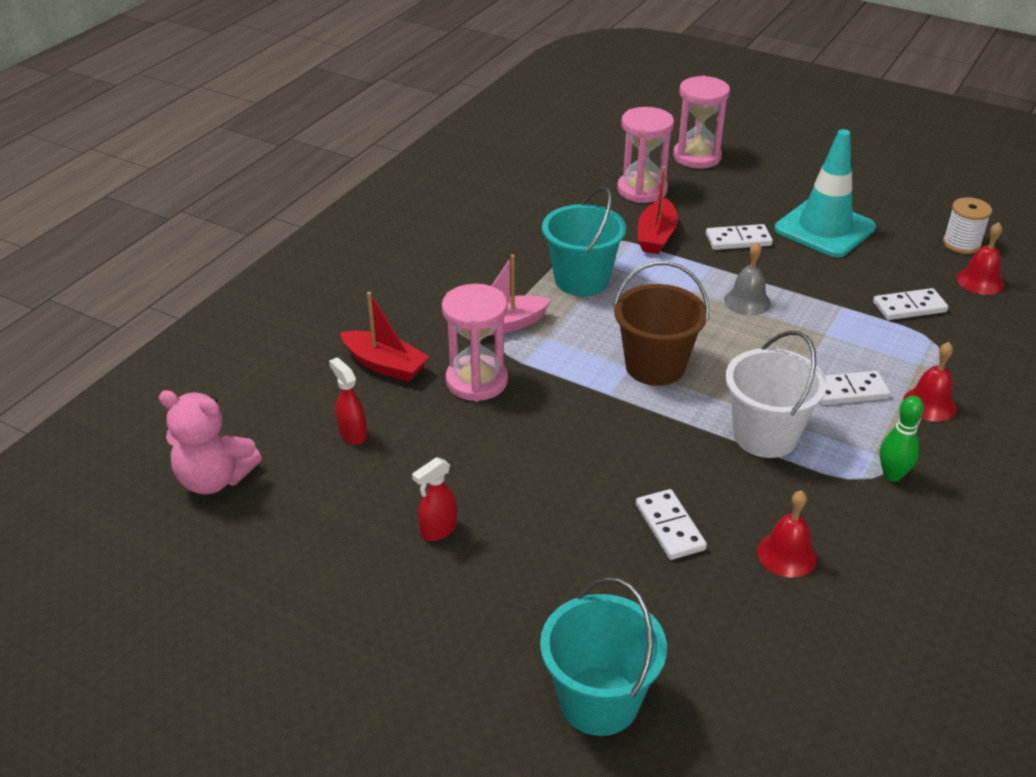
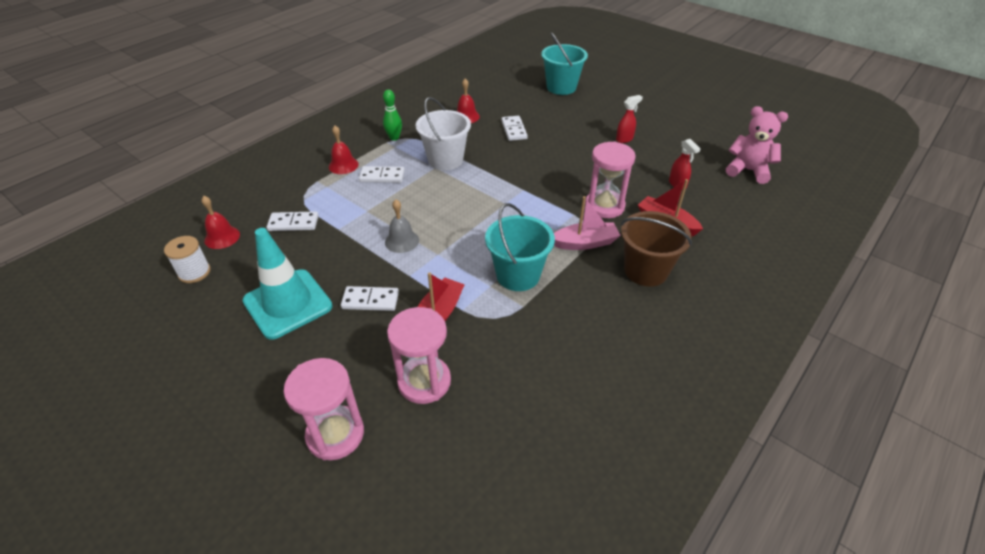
camera: 170 degrees left, 5 degrees up
brown bucket [613,261,709,386] -> brown bucket moved to [621,211,692,287]

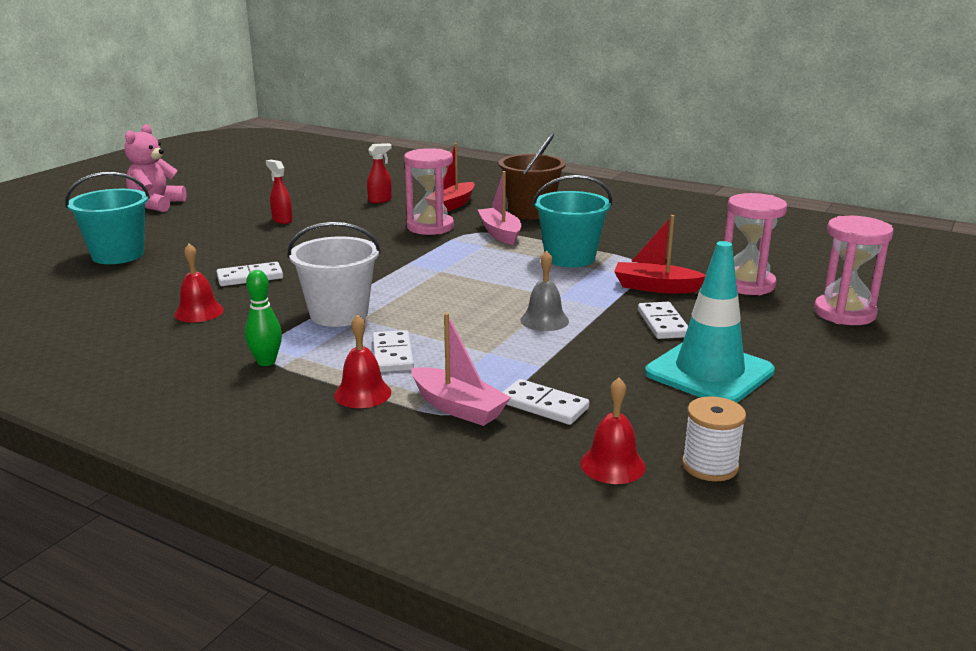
camera: 100 degrees left, 20 degrees down
white domino [267,211,319,231] -> white domino turned 45 degrees counterclockwise [502,379,589,425]
pink teddy bear [726,106,788,184] -> pink teddy bear moved to [124,124,187,212]
none -> pink boat [411,313,511,426]

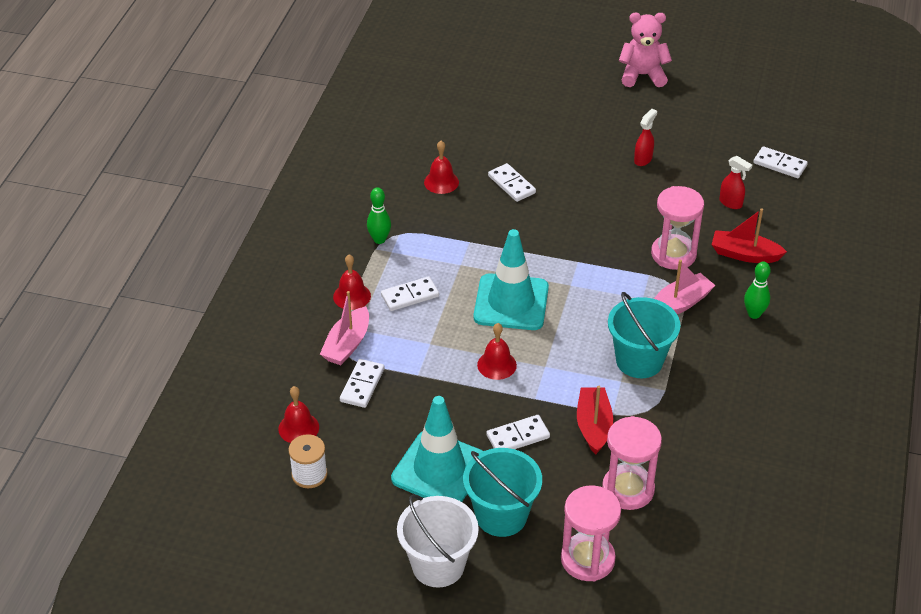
camera: 75 degrees right, 20 degrees up
turquoise bucket [65,172,150,264] -> turquoise bucket moved to [463,448,542,537]
white bucket [288,222,381,327] -> white bucket moved to [397,494,479,588]
brown bucket [499,133,566,219] -> green bowling pin [744,262,771,319]
grey bell [520,251,569,331] -> red bell [477,323,517,380]
none -> turquoise traffic cone [474,229,549,330]
none -> white domino [753,146,808,178]

